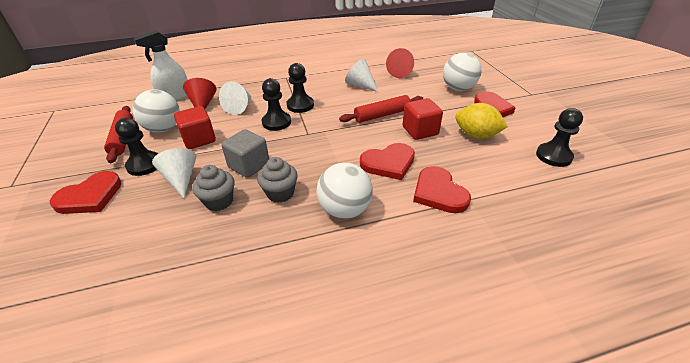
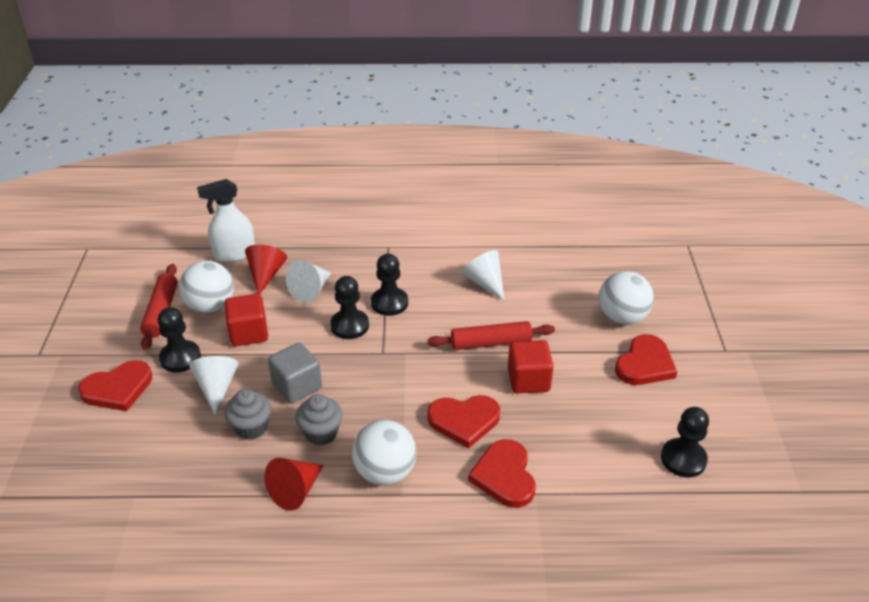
camera: 15 degrees right, 0 degrees up
red cone [386,48,414,78] -> red cone moved to [264,458,324,511]
yellow lemon [455,103,508,139] -> none

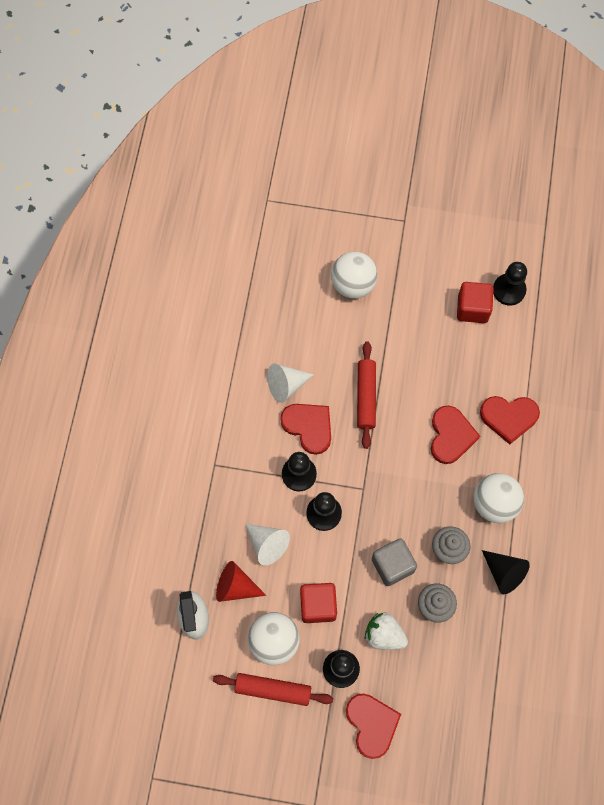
camera: 80 degrees left, 30 degrees up
white cone [189,356,239,415] -> white strawberry [365,612,408,650]
red cone [264,458,324,511] -> black cone [482,550,530,594]
red cube [508,340,554,394] -> red cube moved to [457,282,494,323]
red heart [615,334,677,385] -> red heart moved to [280,404,331,455]

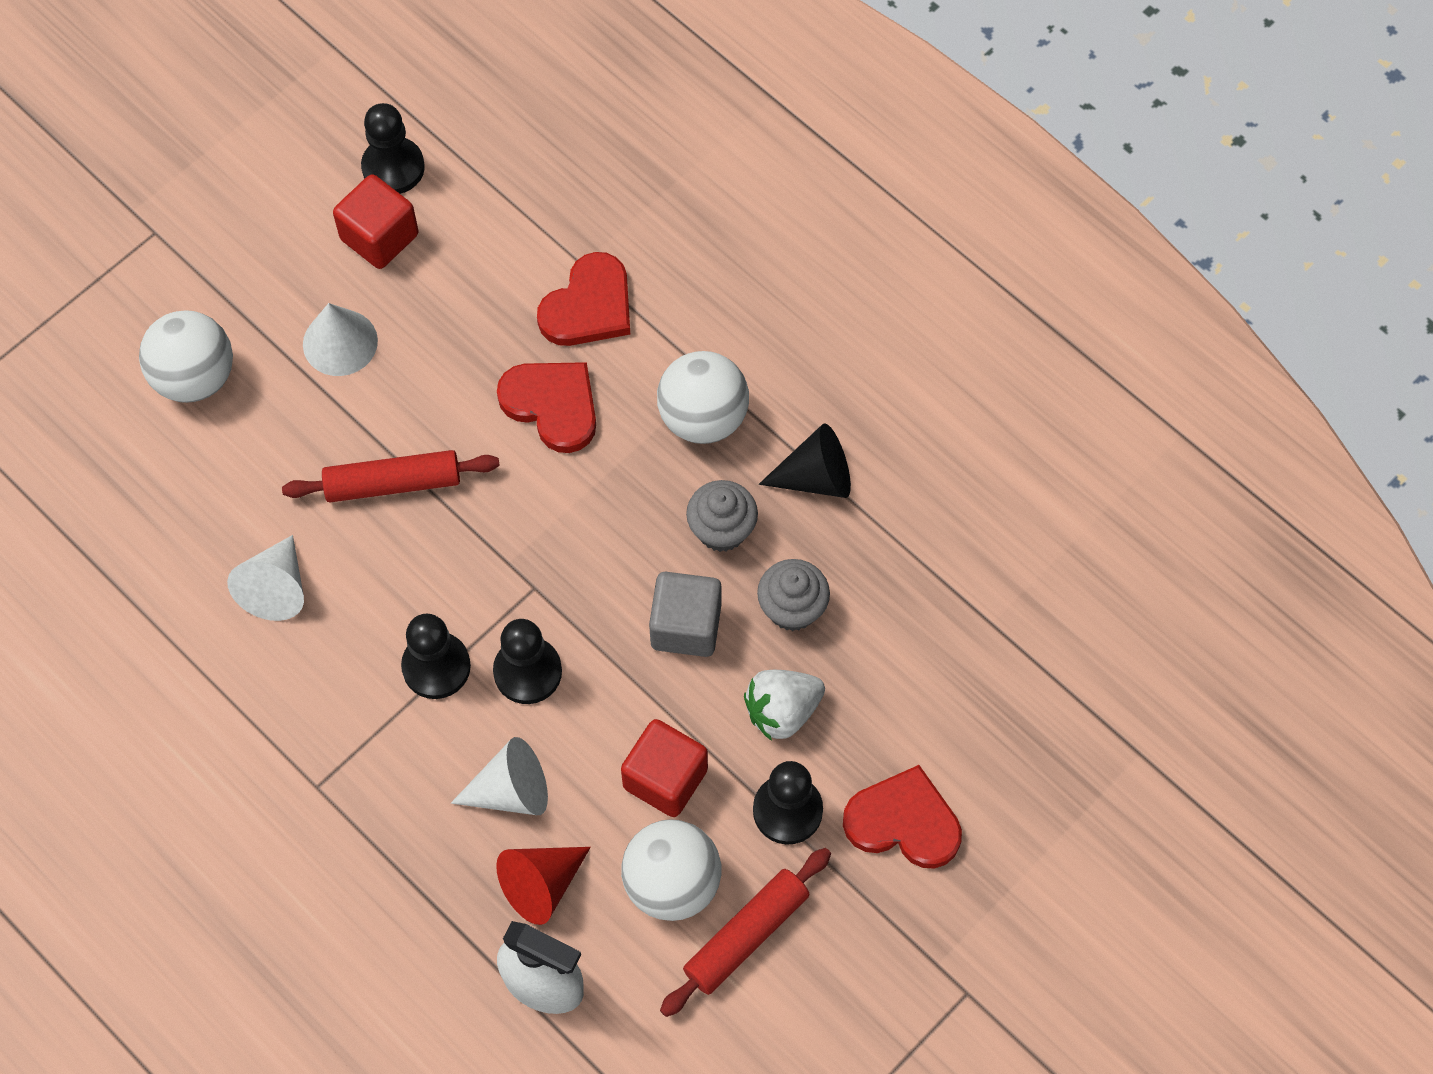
camera: 55 degrees left, 5 degrees down
red heart [280,404,331,455] -> none
red rolling pin [357,341,376,449] -> red rolling pin turned 45 degrees counterclockwise [282,450,500,502]
none -> white cone [303,303,378,376]

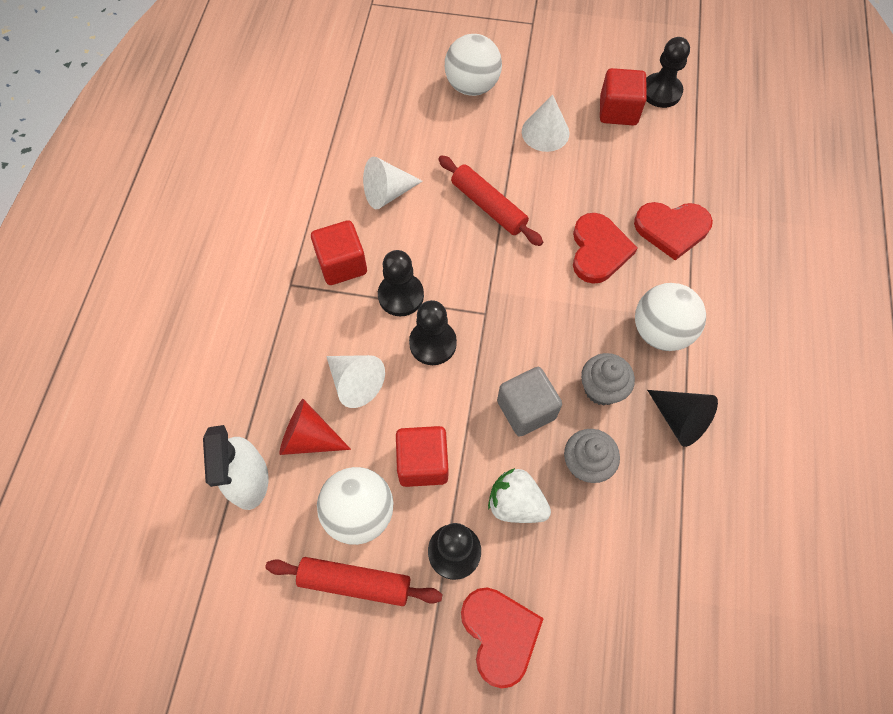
camera: 55 degrees right, 0 degrees up
none -> red cube [311,220,367,285]

